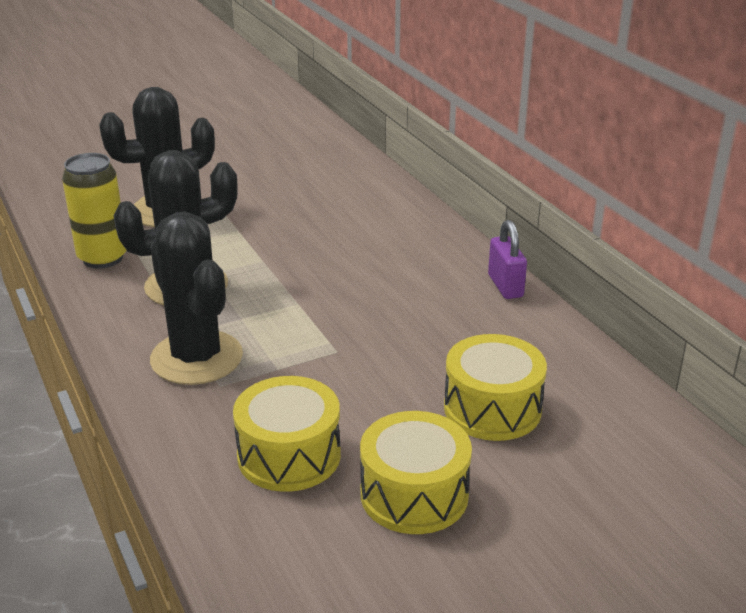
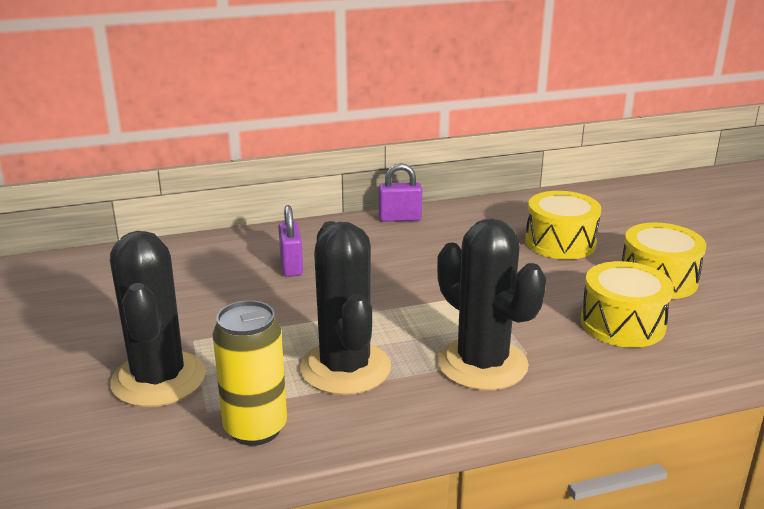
camera: 80 degrees left, 5 degrees down
black cactus [150,212,243,385] -> black cactus turned 75 degrees clockwise [437,218,546,390]
none -> purple padlock [278,205,303,277]

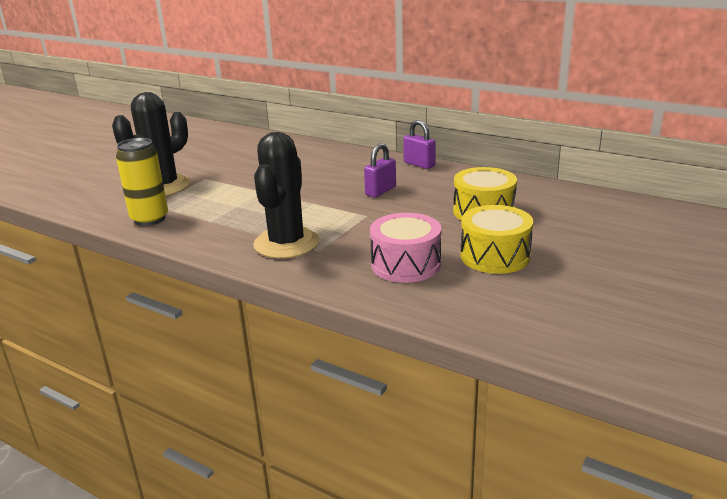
camera: 50 degrees right, 0 degrees up
purple padlock [278,205,303,277] -> purple padlock moved to [364,143,396,197]
black cactus [300,221,391,395] -> none
yellow drum [581,261,674,348] -> pink drum [370,213,441,283]

